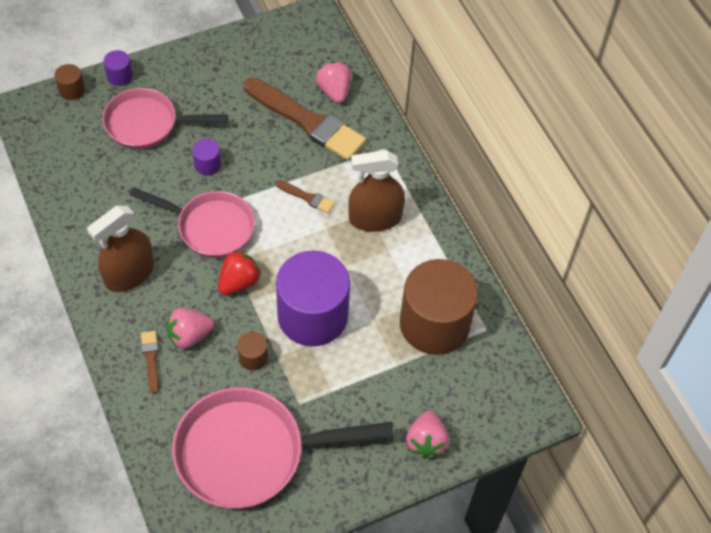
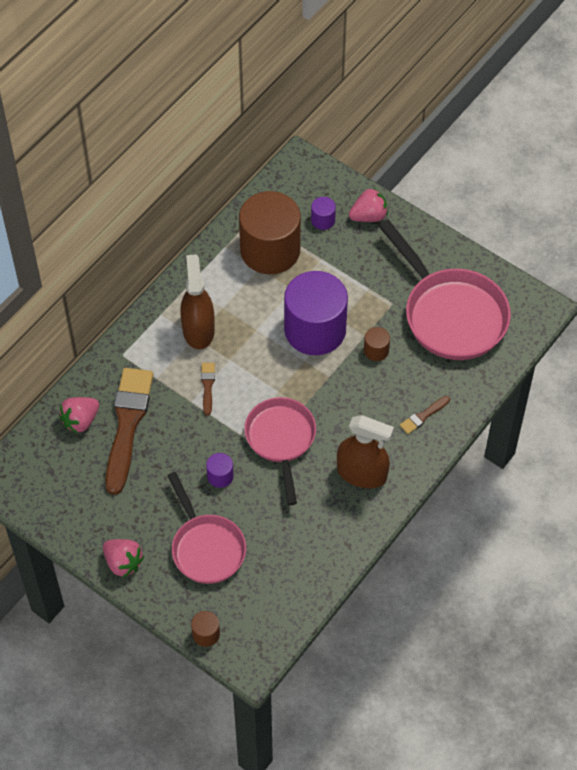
camera: 115 degrees left, 0 degrees up
purple cylinder [104,50,133,86] -> purple cylinder moved to [311,197,336,230]
pink strawberry [167,308,214,349] -> pink strawberry moved to [103,539,144,578]
red strawberry [218,250,261,295] -> none
brown spray bottle [348,150,405,232] -> brown spray bottle turned 150 degrees counterclockwise [180,254,215,349]

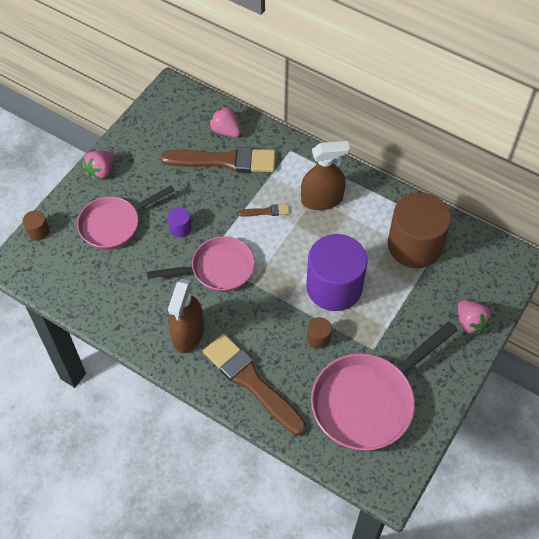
camera: 85 degrees right, 0 degrees up
purple cylinder [311,197,336,230] -> none
brown brush [400,396,450,434] -> brown brush [203,333,306,435], size x2.34

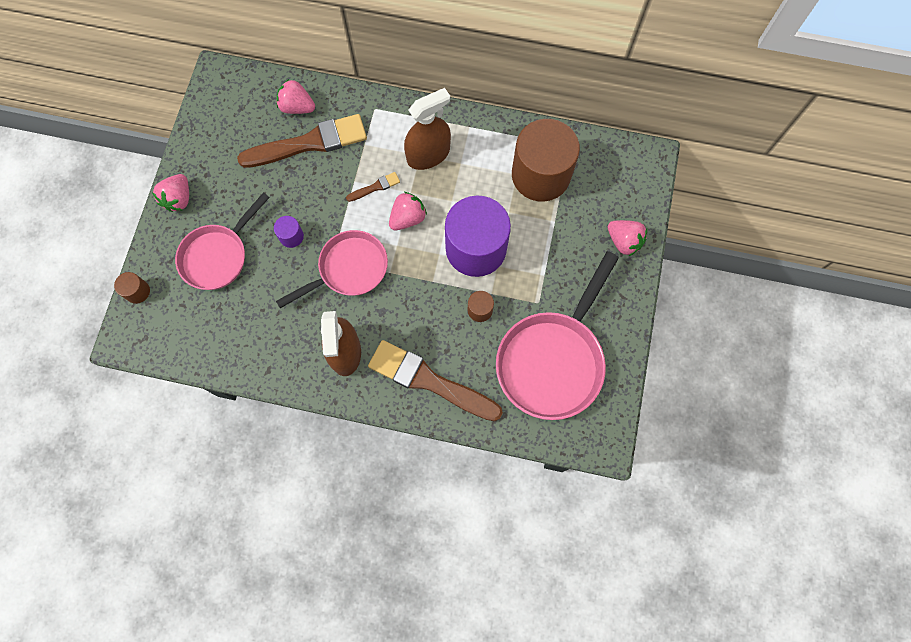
camera: 20 degrees left, 15 degrees up
none -> pink strawberry [389,192,427,230]

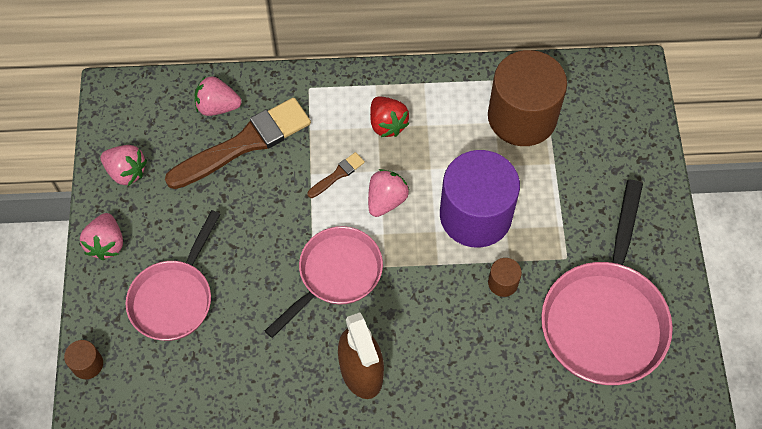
camera: 15 degrees left, 10 degrees down
purple cylinder [274,216,304,248] -> none
brown brush [368,340,503,422] -> none
brown spray bottle [404,88,451,170] -> red strawberry [370,97,409,137]
pink strawberry [608,220,647,256] -> pink strawberry moved to [100,145,147,186]

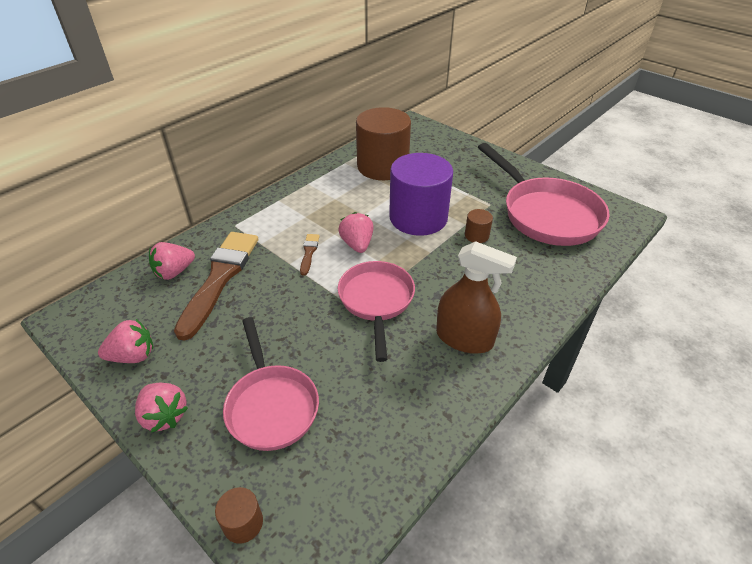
camera: 45 degrees left, 20 degrees down
red strawberry [370,97,409,137] -> none

